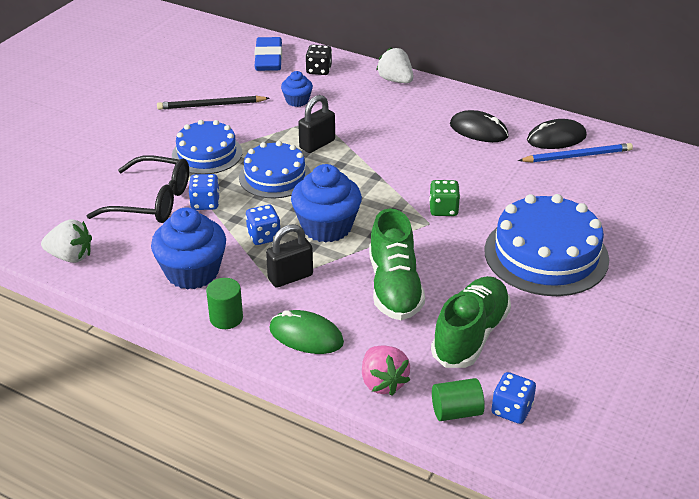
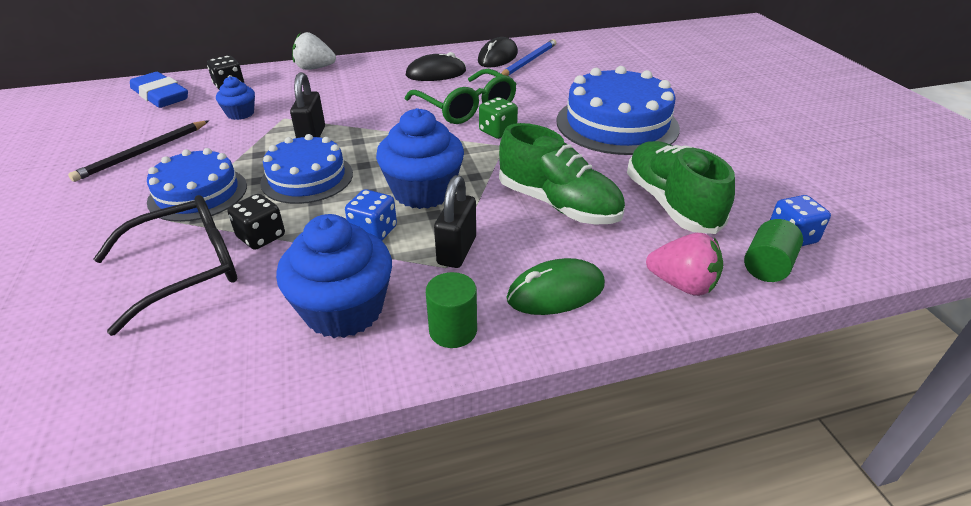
camera: 45 degrees left, 0 degrees up
white strawberry [41,219,92,263] -> none
blue dice [189,174,220,210] -> black dice [227,194,285,250]
none -> green glasses [405,69,517,124]

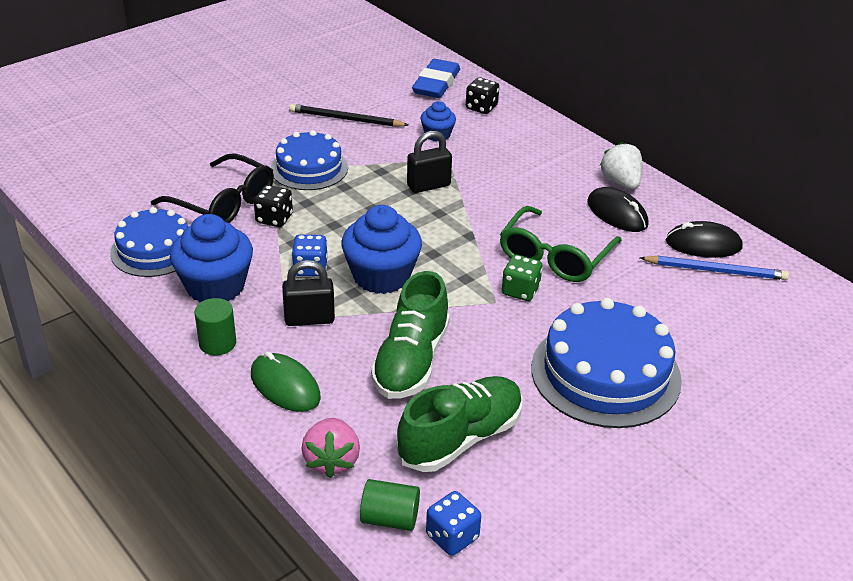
camera: 65 degrees right, 0 degrees up
blue cake [260,134,353,204] -> blue cake moved to [110,207,188,277]
white strawberry [292,32,336,70] -> white strawberry moved to [600,142,642,189]

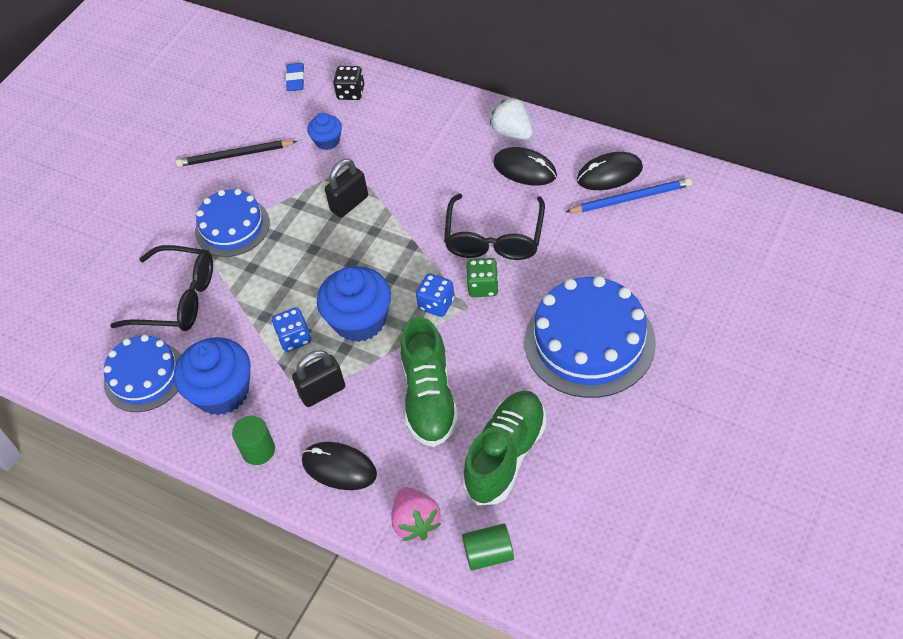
camera: 15 degrees left, 15 degrees up
green mouse [251,352,321,412] -> black mouse [302,442,377,490]
black dice [254,185,293,227] -> none
blue eraser [412,59,460,98] -> blue eraser [286,63,304,91], size x0.59
blue dice [426,491,481,556] -> blue dice moved to [416,273,455,317]
green glasses [500,206,622,282] -> black glasses [444,194,545,260]

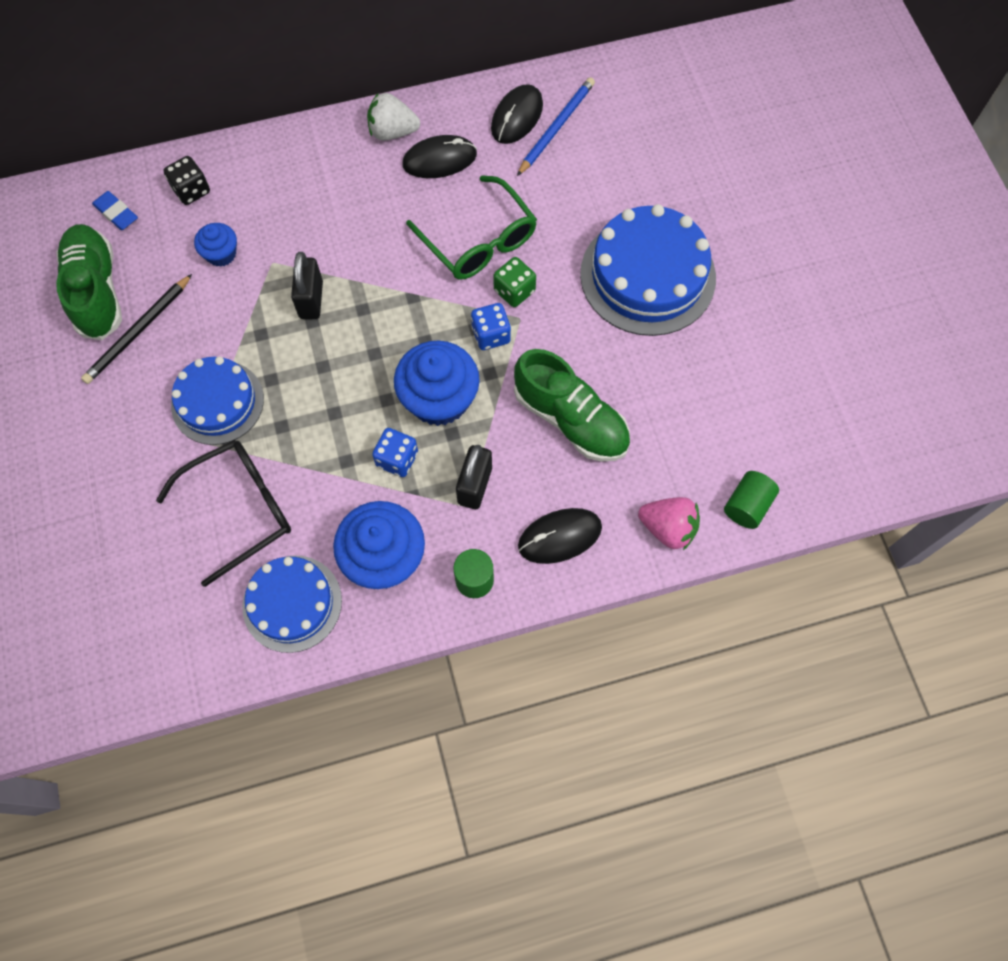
camera: 50 degrees left, 15 degrees up
black glasses [444,194,545,260] -> green glasses [406,175,537,280]
green shoe [463,391,546,505] -> green shoe moved to [56,224,122,340]

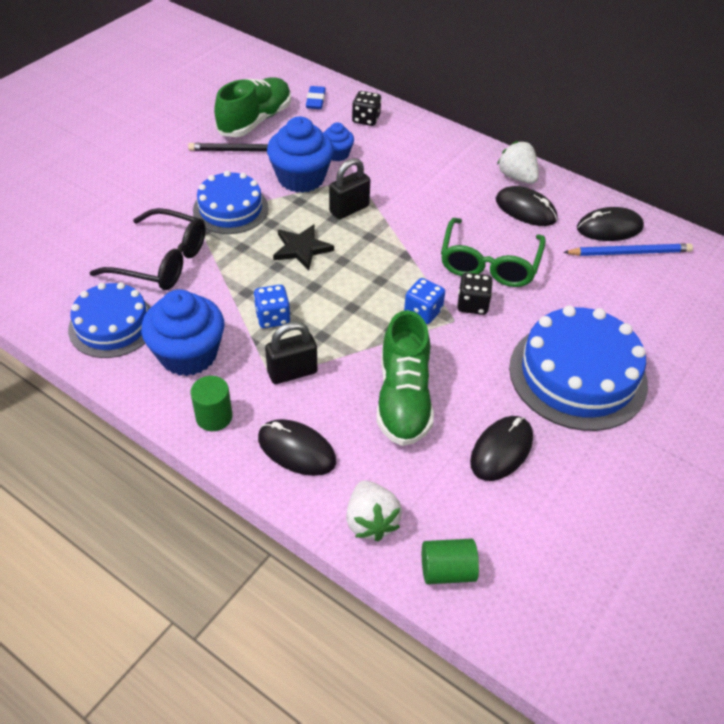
camera: 50 degrees right, 20 degrees down
blue cupcake [394,341,480,426] -> blue cupcake moved to [267,117,334,193]
green dice [493,257,536,307] -> black dice [457,273,493,315]
pink strawberry [638,497,700,550] -> white strawberry [346,480,402,542]
none -> black star [273,224,334,270]
none -> black mouse [470,416,533,481]

